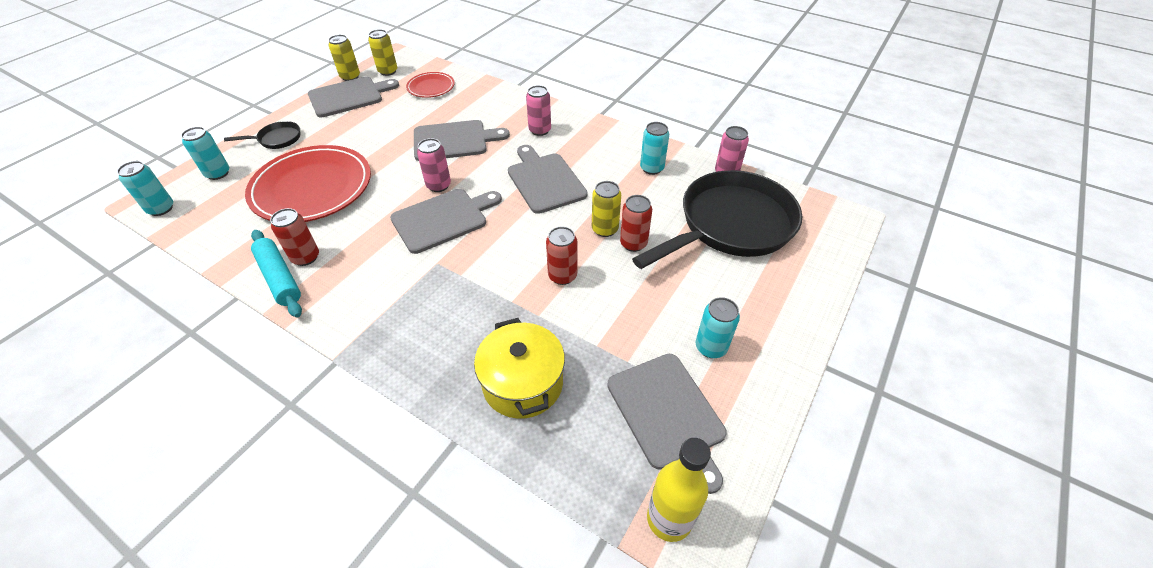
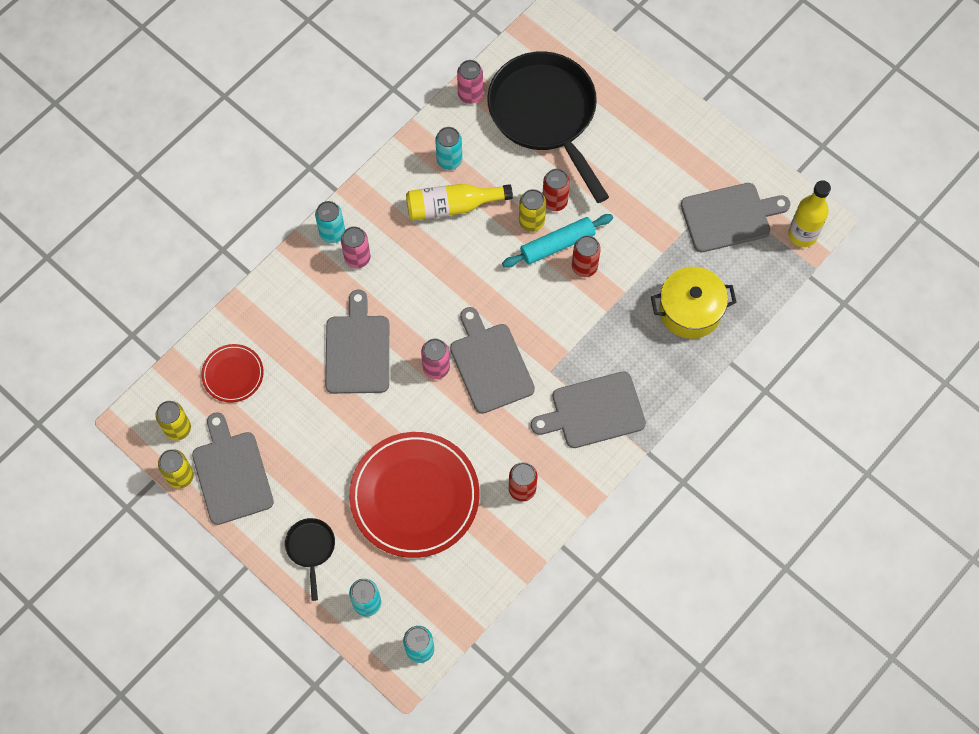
camera: 80 degrees left, 20 degrees up
turquoise rolling pin [251,230,302,318] -> turquoise rolling pin moved to [502,214,613,268]
grey cutting board [508,145,588,214] -> grey cutting board moved to [531,371,646,448]
turquoise can [696,297,740,358] -> turquoise can moved to [315,201,345,243]
none -> yellow bottle [406,184,513,220]

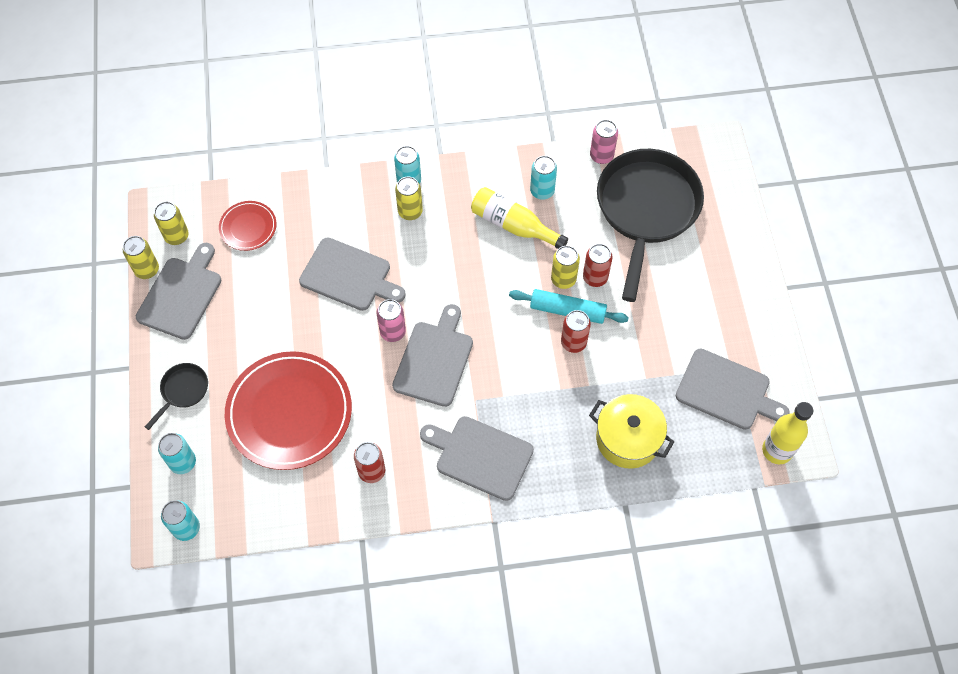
camera: 40 degrees right, 5 degrees down
grey cutting board [325,289,389,394] -> grey cutting board turned 75 degrees clockwise [299,237,406,311]
pink can [341,226,370,268] -> yellow can [395,177,423,220]

